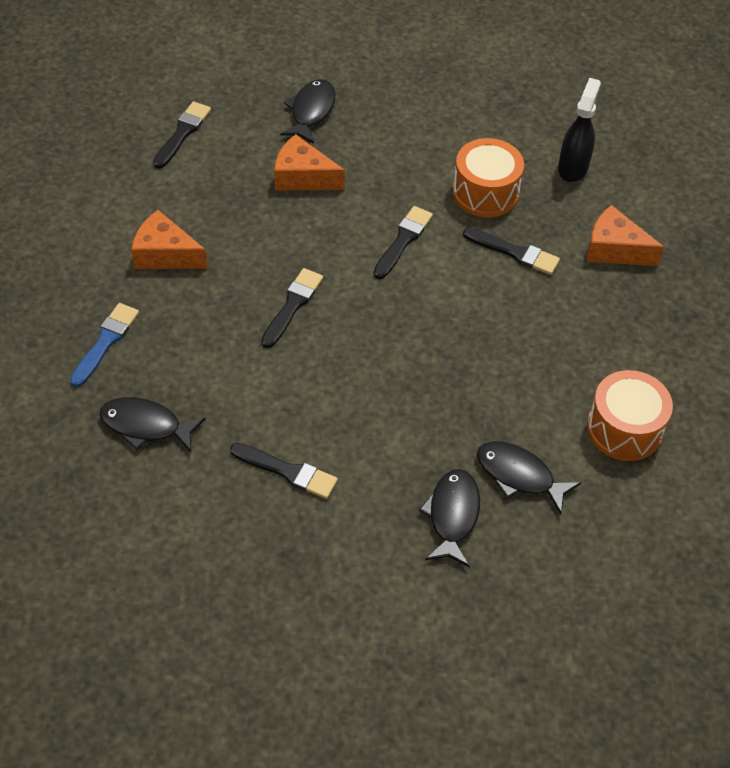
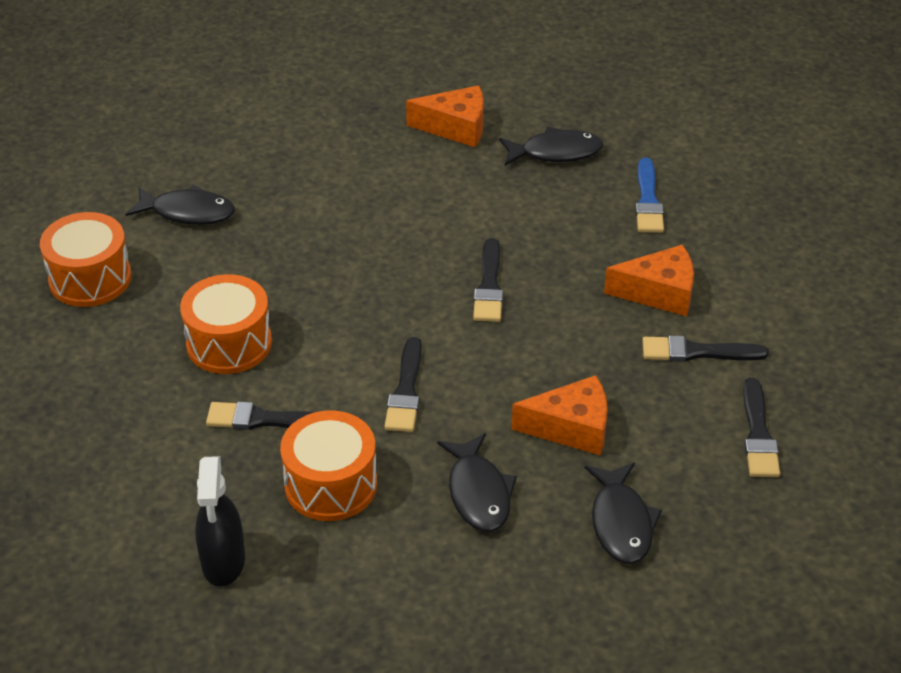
camera: 160 degrees right, 10 degrees down
black brush [230,443,338,499] -> black brush moved to [642,335,769,362]
black fish [419,469,480,567] -> black fish moved to [437,433,517,532]
orange cheese [587,205,664,266] -> orange cheese moved to [406,85,484,147]
none -> orange drum [180,274,272,374]

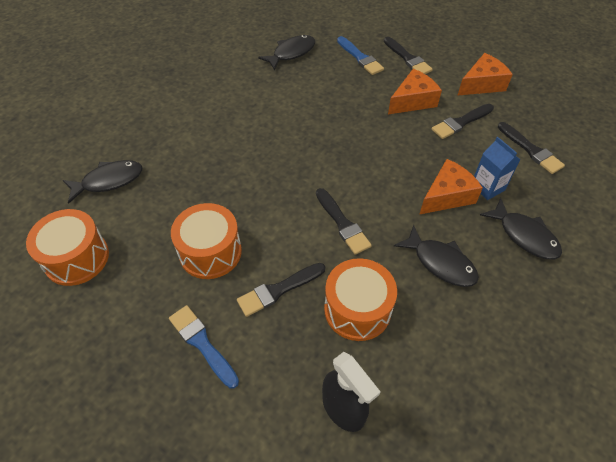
camera: 35 degrees left, 10 degrees up
orange cheese [406,85,484,147] -> orange cheese moved to [457,53,513,96]
black brush [473,238,503,322] -> black brush moved to [384,37,433,74]
none -> blue brush [169,305,239,389]
none -> blue carton [474,137,520,200]

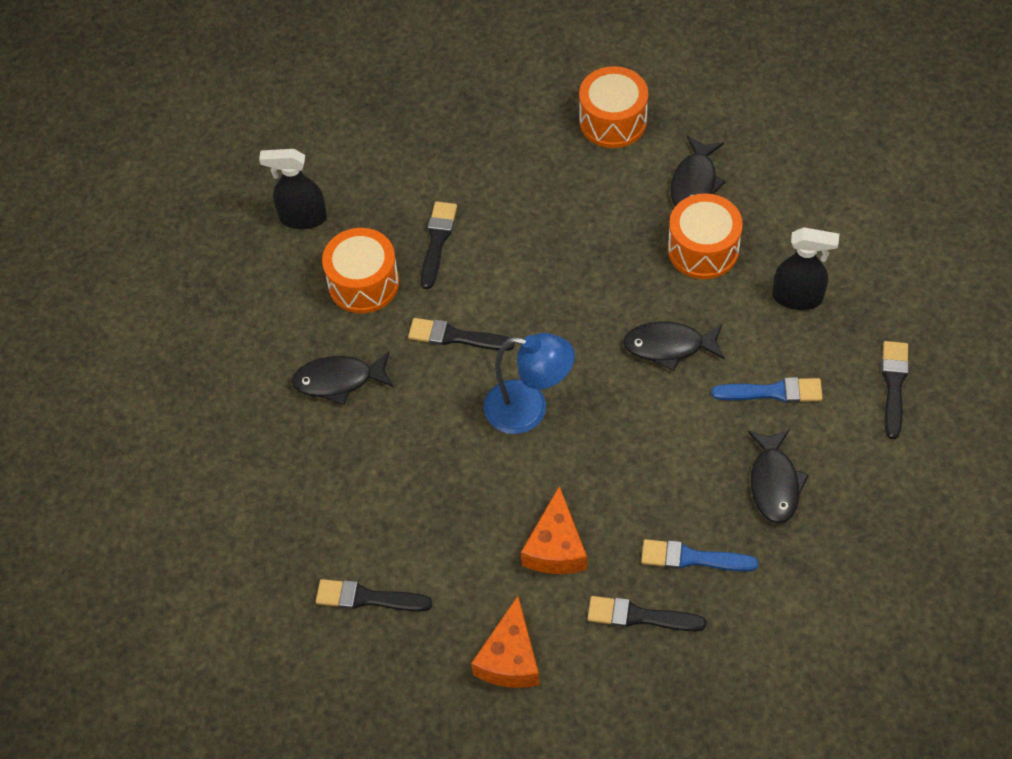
camera: 135 degrees right, 5 degrees up
blue brush [169,305,239,389] -> blue brush moved to [711,377,823,403]
orange drum [171,203,242,279] -> orange drum moved to [668,193,743,279]
orange cheese [419,159,483,215] -> none
black brush [432,104,494,139] -> black brush moved to [881,341,909,439]
blue carton [474,137,520,200] -> none
black fish [480,198,562,259] -> black fish moved to [623,321,725,371]
none -> blue lamp [484,333,575,434]
none -> black spray bottle [772,227,839,310]

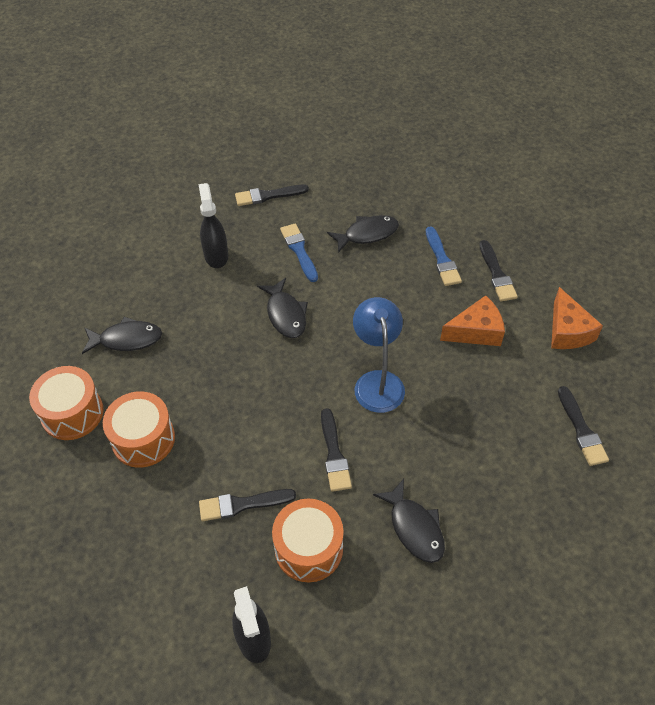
camera: 115 degrees left, 5 degrees down
orange cheese [471,596,540,688] -> orange cheese turned 90 degrees clockwise [551,287,603,349]
orange drum [668,193,743,279] -> orange drum moved to [103,391,175,468]

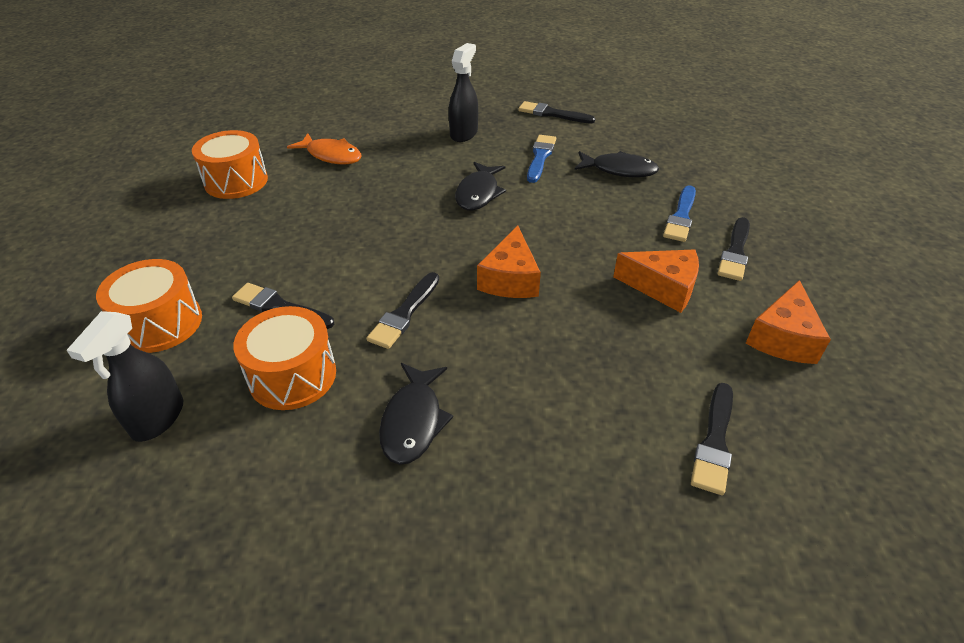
camera: 35 degrees right, 10 degrees down
black fish [82,317,162,354] -> orange fish [287,133,362,164]
orange drum [103,391,175,468] -> orange drum moved to [96,259,202,353]
blue lamp [353,297,405,413] -> orange cheese [477,226,541,298]

